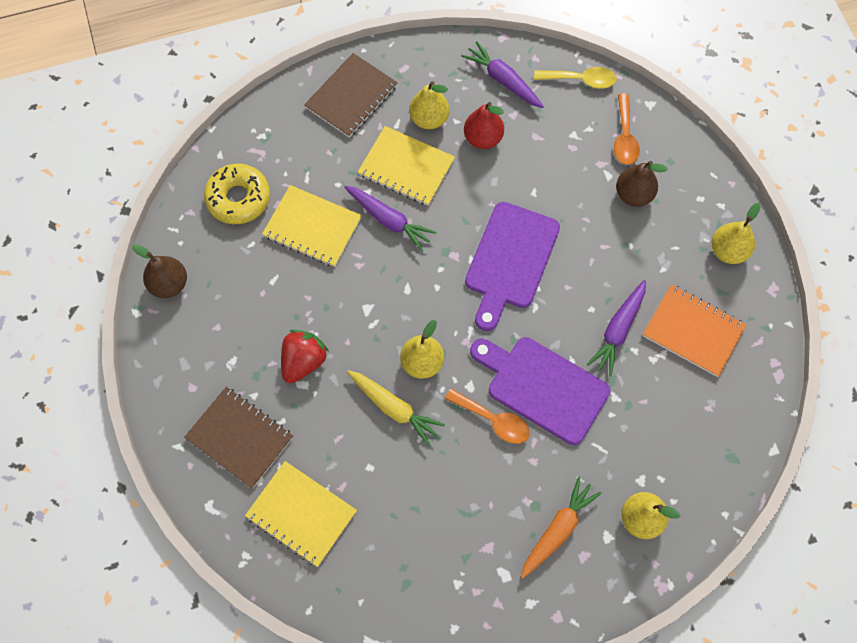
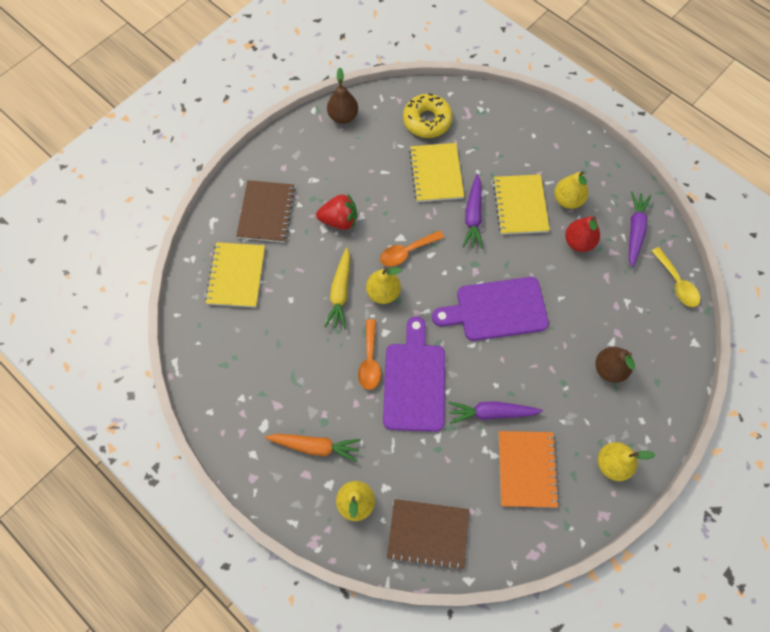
camera: 60 degrees right, 0 degrees up
brown notebook [304,53,398,138] -> brown notebook moved to [387,499,469,571]
orange spoon [614,93,640,165] -> orange spoon moved to [380,230,444,267]

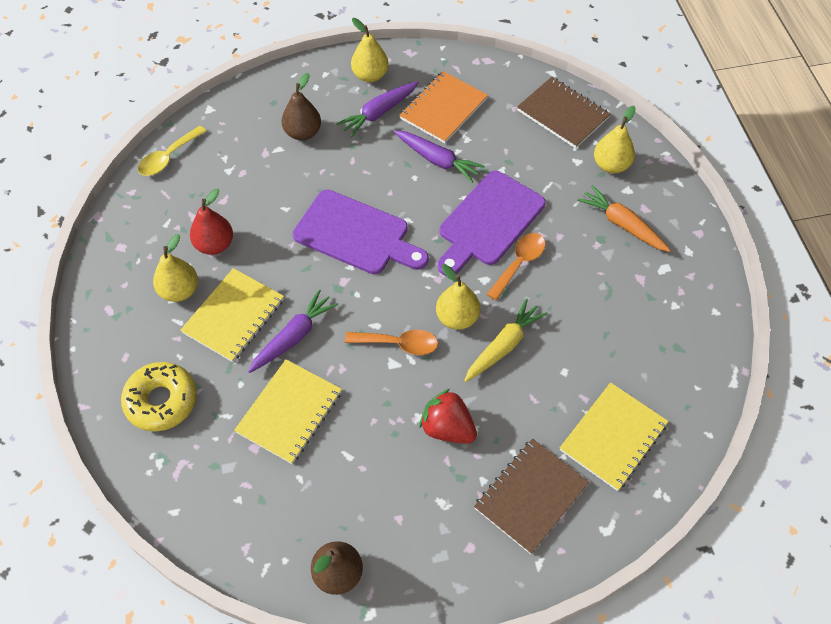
camera: 145 degrees left, 10 degrees down
yellow donut [403,93,453,138] -> yellow donut moved to [121,362,197,432]
purple carrot [629,191,651,267] -> purple carrot moved to [337,81,419,137]
yellow spoon [652,247,700,307] -> yellow spoon turned 150 degrees counterclockwise [138,126,206,176]

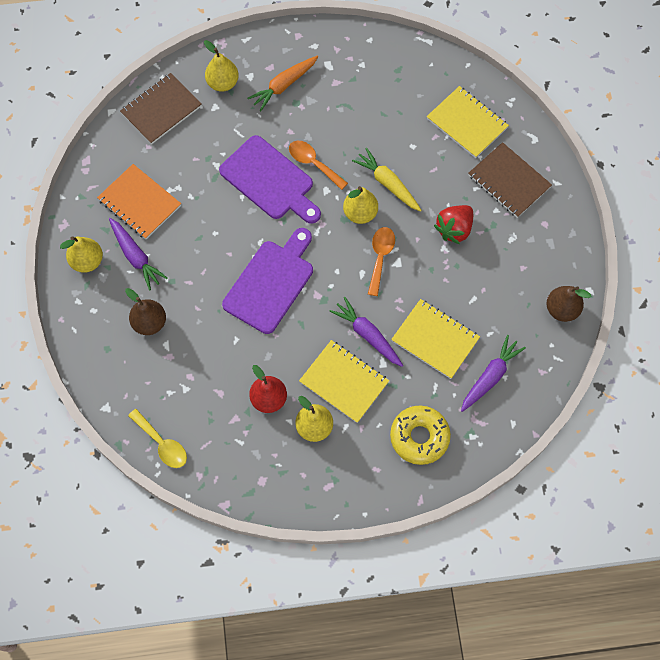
camera: 85 degrees left, 10 degrees up
purple carrot [394,130,485,183] -> purple carrot moved to [461,335,526,412]

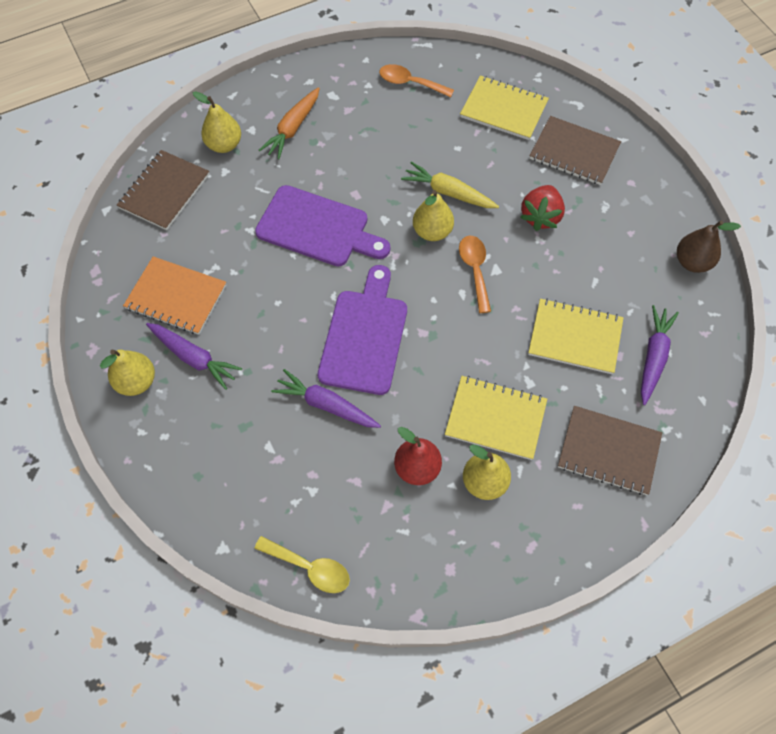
camera: 20 degrees left, 5 degrees down
brown pear [125,288,166,335] -> none
orange spoon [289,141,348,190] -> orange spoon moved to [379,64,454,97]
purple carrot [329,297,403,367] -> purple carrot moved to [271,369,381,428]
yellow donut [390,405,451,465] -> brown notebook [558,406,662,495]

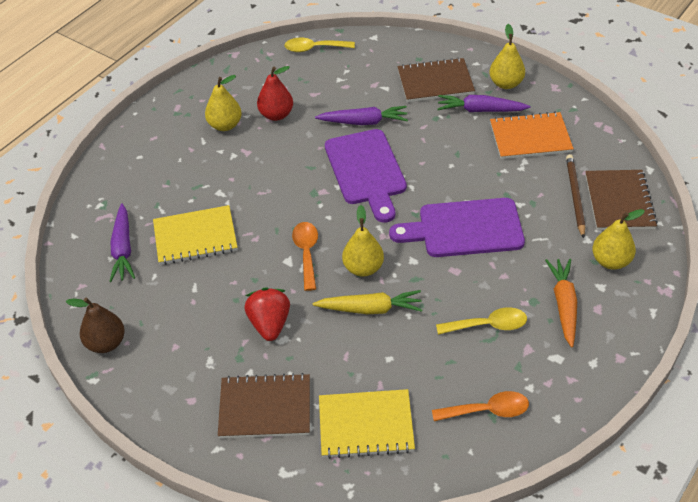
camera: 155 degrees right, 15 degrees down
yellow notebook [445,376,547,460] -> none
orange spoon [459,236,491,313] -> orange spoon turned 150 degrees counterclockwise [292,222,318,291]
brown notebook [558,406,662,495] -> brown notebook moved to [397,58,475,102]
none -> yellow spoon [436,307,527,335]
none -> brown pencil [566,154,585,239]

